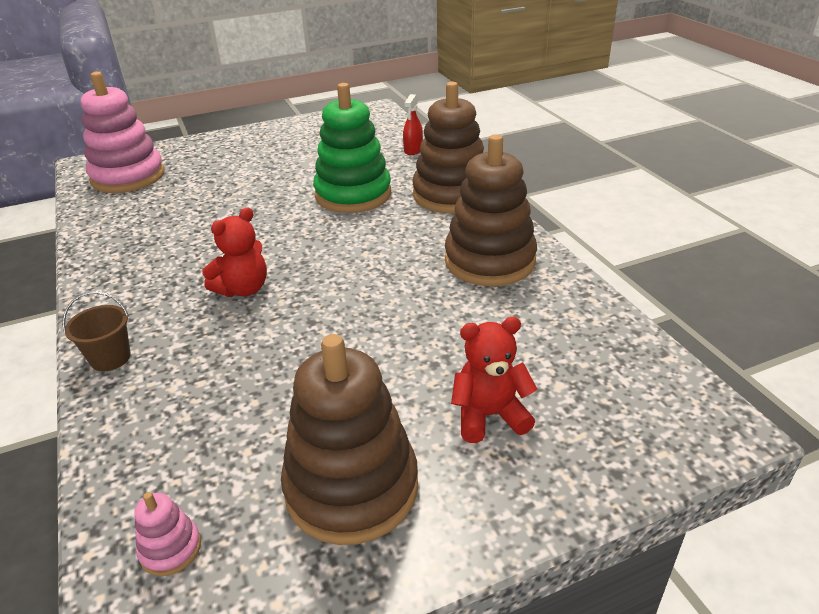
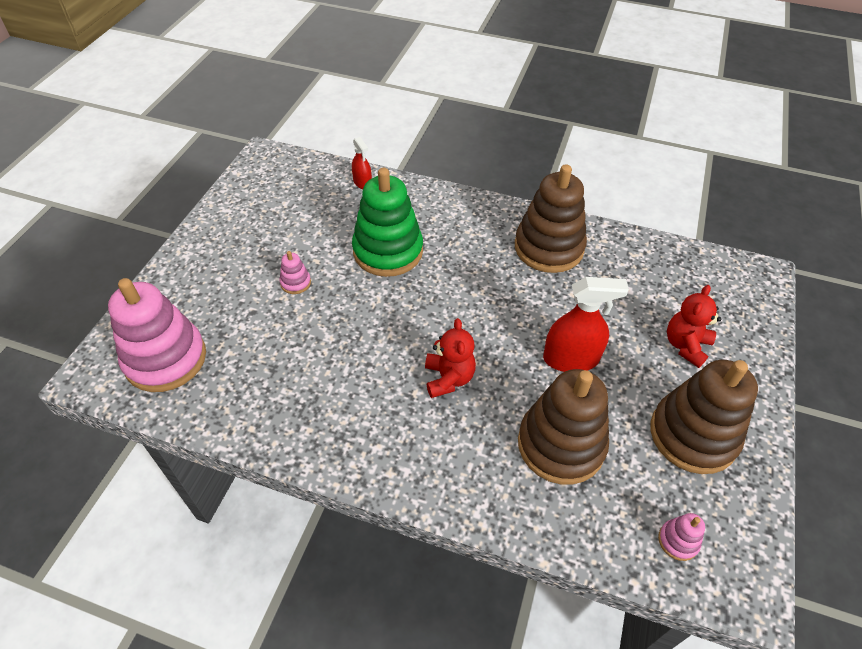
camera: 50 degrees left, 15 degrees up
brown bucket [62,291,131,371] -> none
brown stacking toy [412,82,484,213] -> brown stacking toy moved to [518,369,609,485]
none -> pink stacking toy [279,251,311,294]
none -> red spray bottle [543,277,629,372]

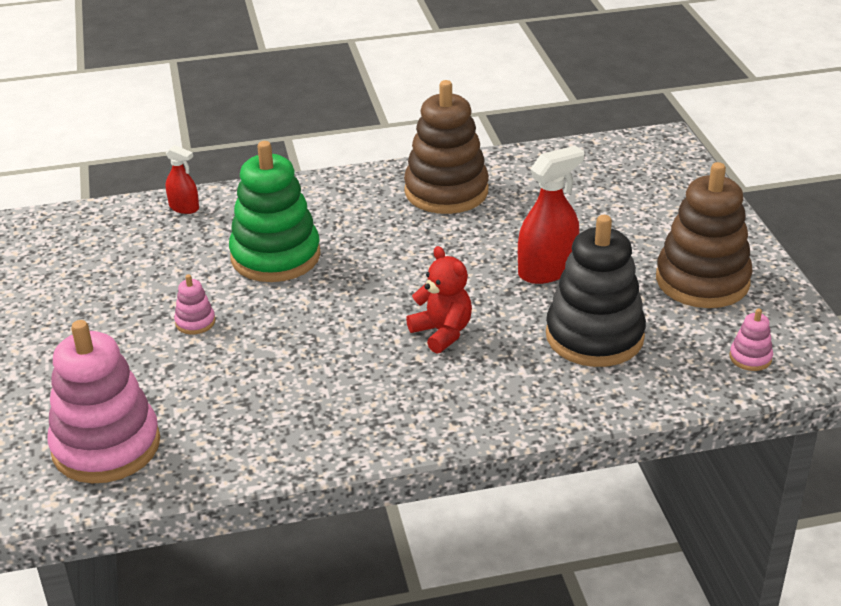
camera: 30 degrees left, 15 degrees down
brown stacking toy [518,369,609,485] -> black stacking toy [546,215,646,367]
red teddy bear [667,285,721,368] -> none

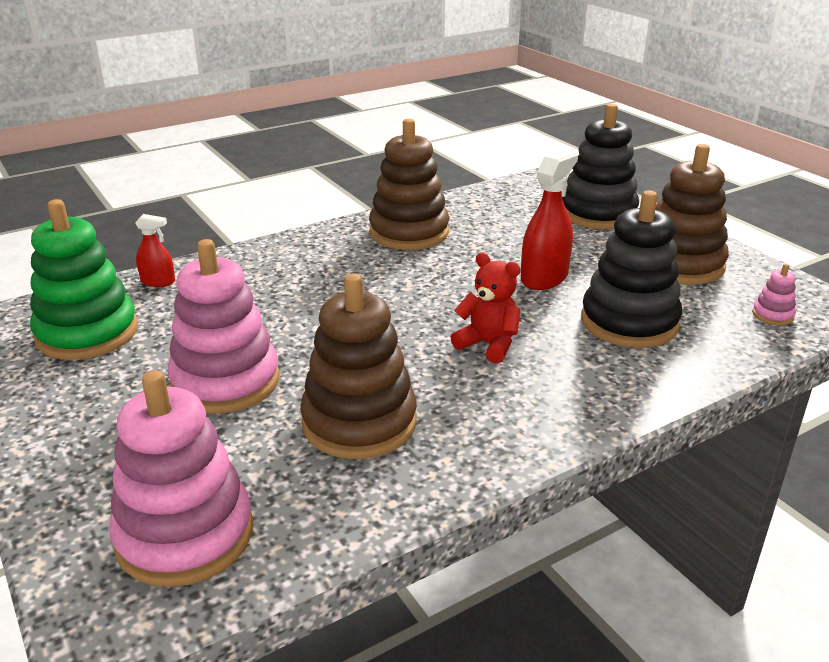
camera: 20 degrees left, 5 degrees down
pink stacking toy [174,274,215,334] -> pink stacking toy [167,239,280,414], size x2.40
green stacking toy [229,141,321,282] -> green stacking toy moved to [30,199,138,360]
none -> brown stacking toy [300,273,417,459]
none -> black stacking toy [562,103,639,229]

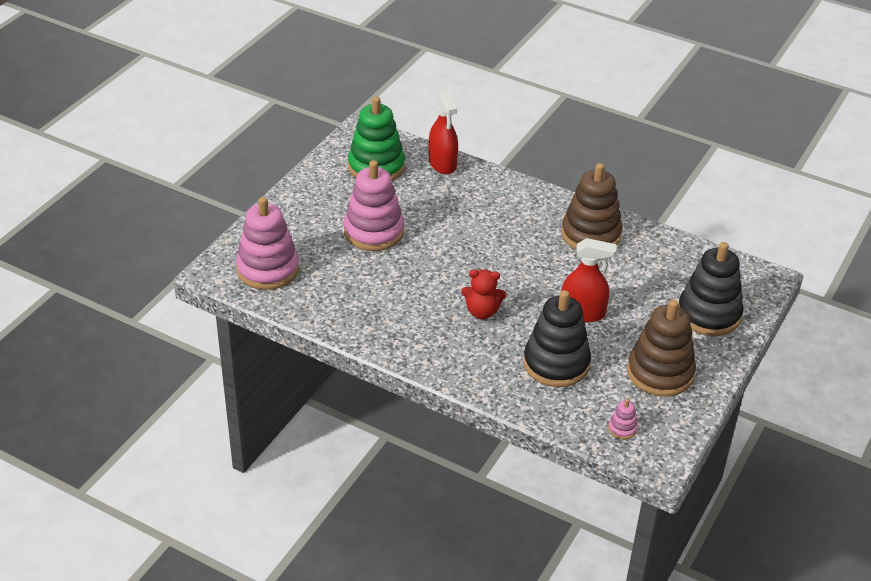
camera: 60 degrees right, 10 degrees up
red spray bottle [135,214,175,287] -> red spray bottle [428,92,458,174], size x1.79
brown stacking toy [300,273,417,459] -> none
red teddy bear [450,253,520,364] -> red teddy bear turned 90 degrees clockwise [461,269,506,319]

